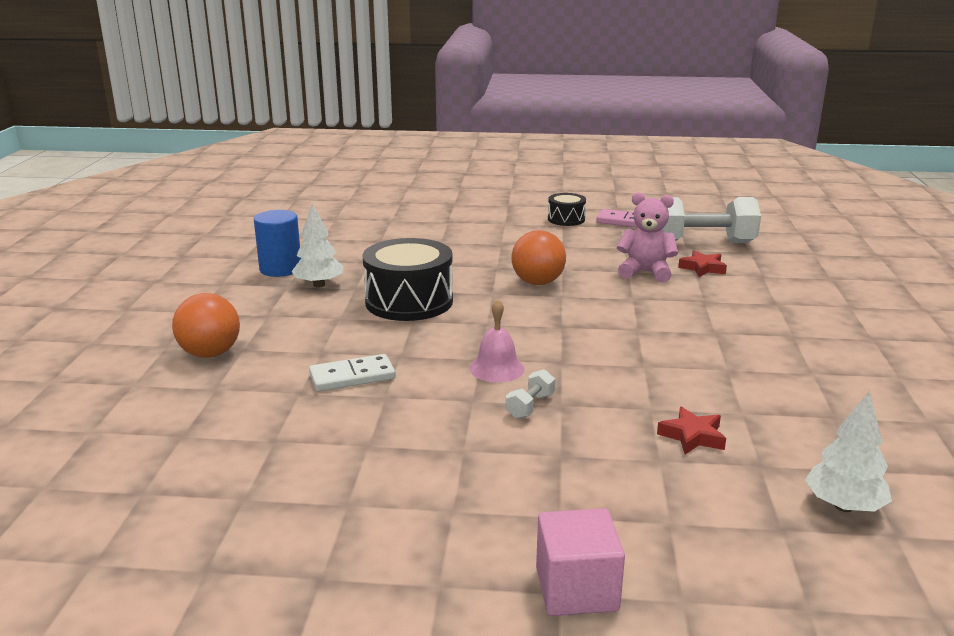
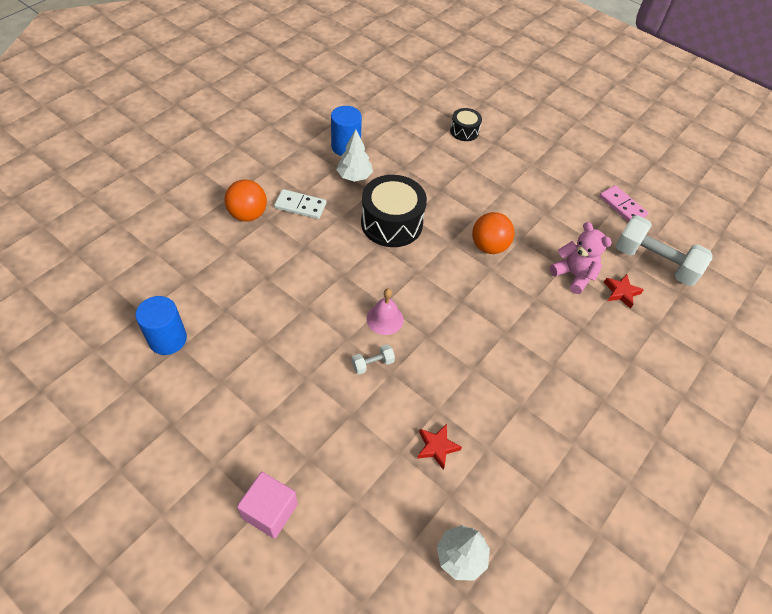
camera: 30 degrees right, 30 degrees up
white domino [309,354,396,391] -> white domino moved to [274,189,326,219]
black drum [548,193,586,226] -> black drum moved to [450,108,482,141]
none -> blue cylinder [135,296,187,355]

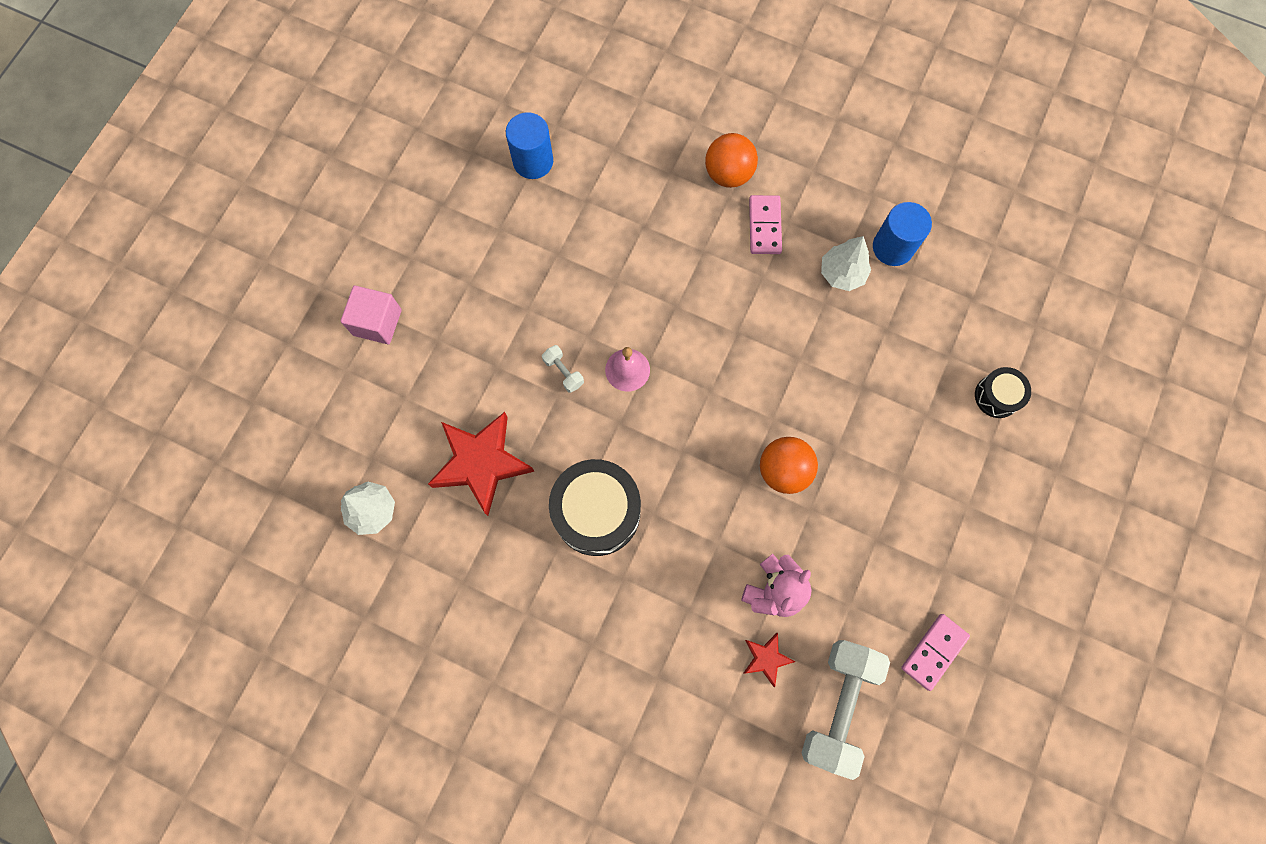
camera: 80 degrees right, 20 degrees up
white domino [274,189,326,219] -> pink domino [749,195,782,254]
black drum [361,175,427,247] -> black drum moved to [549,459,641,556]
red star [417,424,462,470] -> red star [428,412,535,516], size x2.07

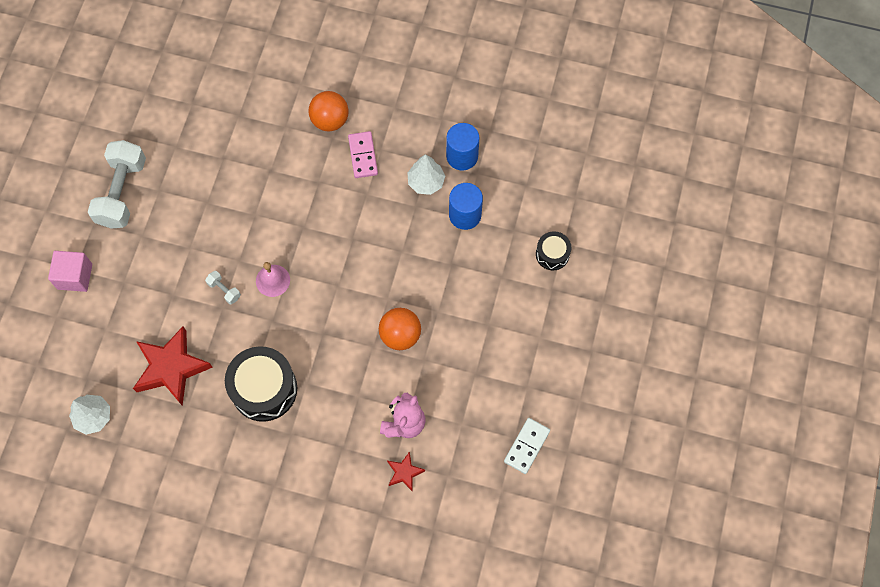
camera: 10 degrees left, 5 degrees down
blue cylinder [506,112,553,179] -> blue cylinder moved to [449,183,483,230]
white dumbbell [801,640,890,780] -> white dumbbell moved to [88,140,146,229]
pink domino [901,614,970,691] -> white domino [504,418,550,474]

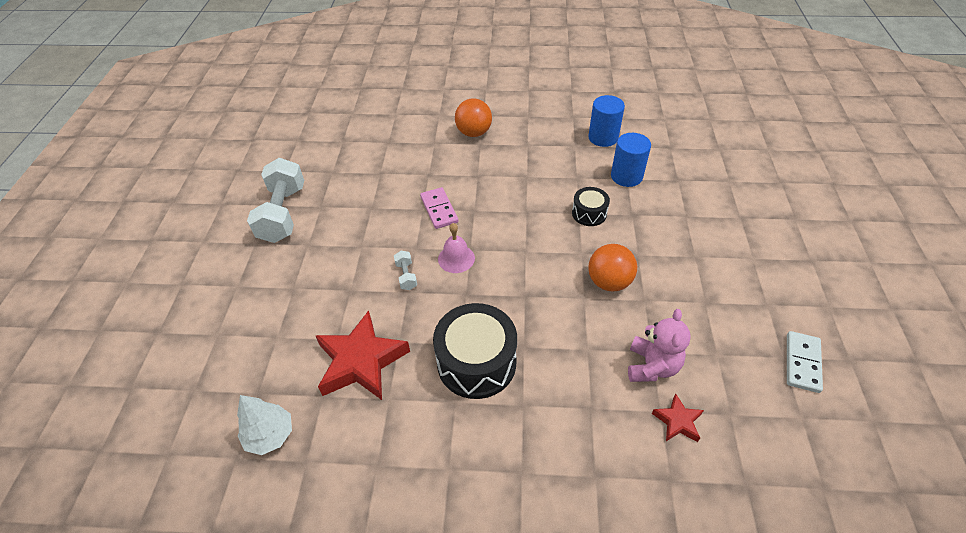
camera: 10 degrees left, 20 degrees down
pink cube [48,251,92,292] -> none
white dumbbell [205,271,241,304] -> white dumbbell turned 45 degrees clockwise [394,251,417,290]
pink domino [348,131,378,178] -> pink domino moved to [420,187,458,229]
white tree [407,154,445,195] -> none
black drum [536,231,571,270] -> black drum moved to [572,187,610,226]

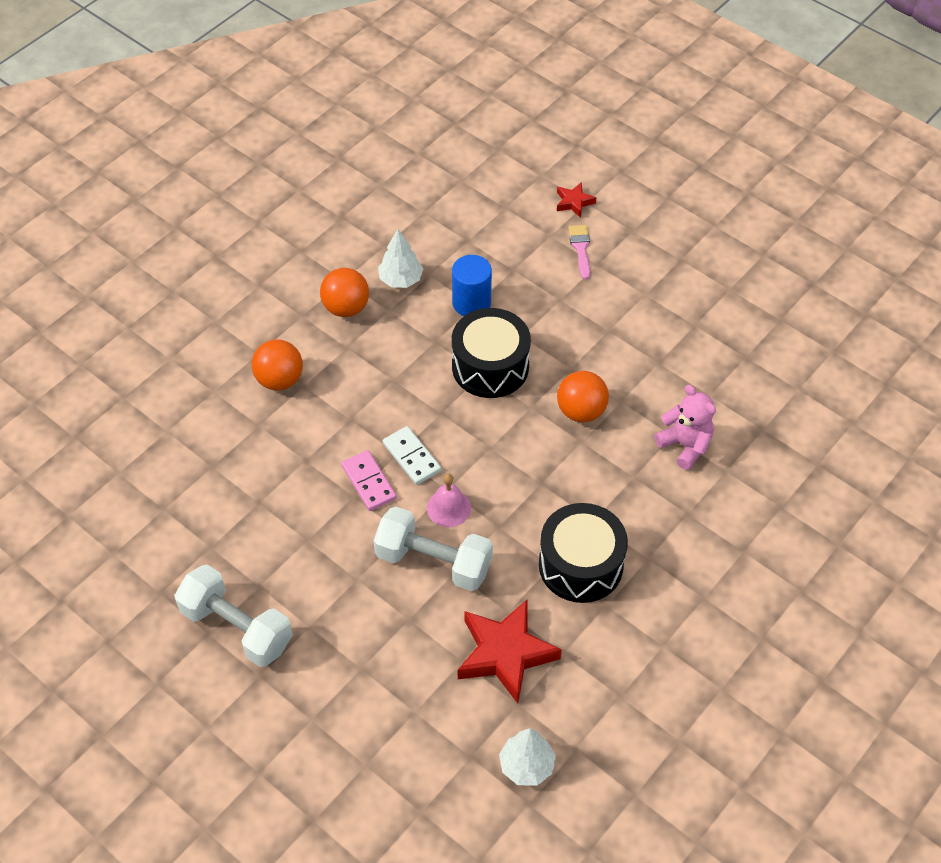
camera: 55 degrees left, 5 degrees up
white dumbbell [394,251,417,290] -> white dumbbell [374,507,493,591], size x2.36
pink domino [420,187,458,229] -> pink domino turned 45 degrees clockwise [341,450,397,511]
black drum [572,187,610,226] -> black drum [452,308,531,398], size x1.88
blue cylinder [588,95,625,147] -> white tree [378,229,423,288]
red star [652,393,704,442] -> red star moved to [557,182,596,218]
white domino [787,331,823,393] -> white domino moved to [383,426,442,485]
none -> orange ball [320,268,369,317]
none -> pink brush [568,225,590,279]

